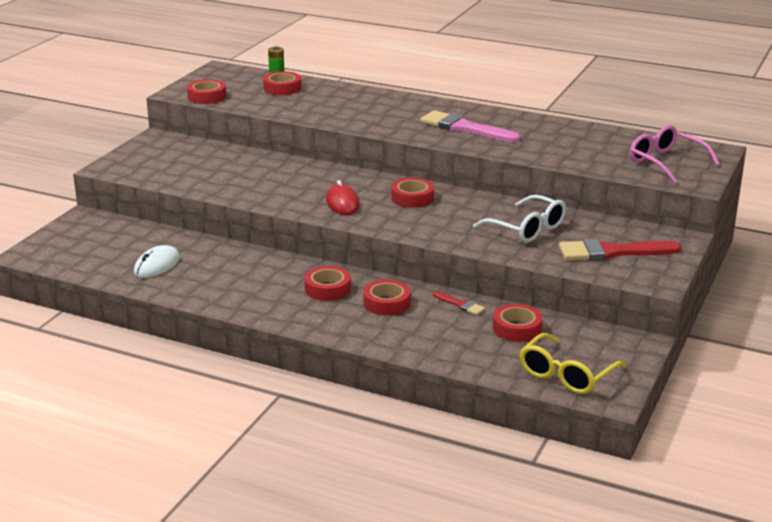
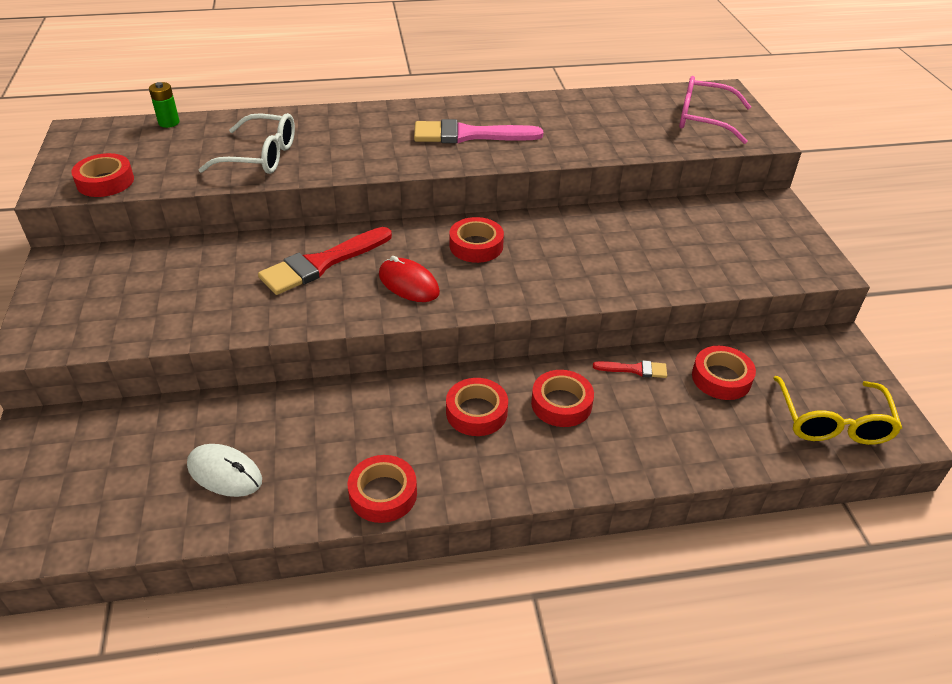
camera: 35 degrees left, 15 degrees up
white mouse [134,245,180,278] -> white mouse turned 60 degrees counterclockwise [187,444,262,497]
red tape [263,71,301,95] -> red tape moved to [348,455,417,523]
white glasses [473,195,566,243] -> white glasses moved to [198,113,295,174]
red brush [559,239,681,260] -> red brush moved to [258,227,392,295]

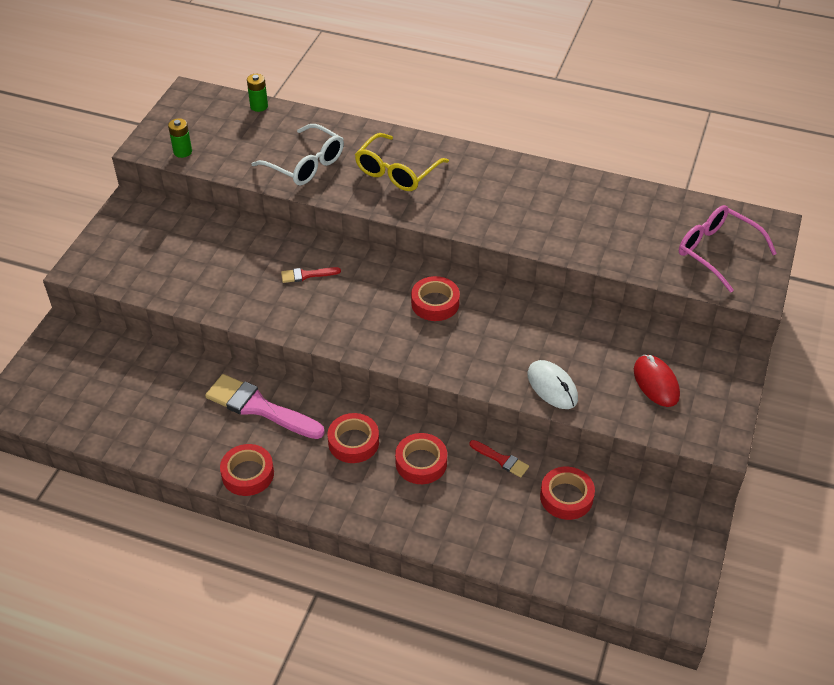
camera: 30 degrees right, 5 degrees up
red tape [71,153,134,197] -> green battery [168,118,192,158]
white mouse [187,444,262,497] -> white mouse moved to [528,360,578,409]
red brush [258,227,392,295] -> red brush [281,267,341,283], size x0.49
red mouse [379,256,440,302] -> red mouse moved to [634,355,680,407]
pink brush [414,119,543,143] -> pink brush moved to [205,374,325,439]
yellow glasses [773,376,902,445] -> yellow glasses moved to [355,133,449,191]

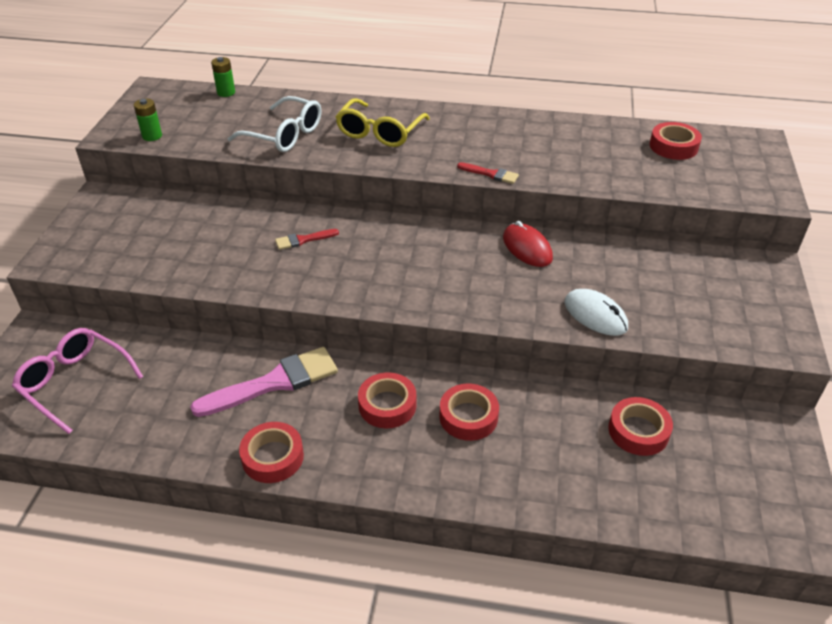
camera: 10 degrees left, 5 degrees down
pink brush [205,374,325,439] -> pink brush turned 135 degrees clockwise [190,347,338,417]
red tape [411,276,460,321] -> red tape moved to [650,122,702,160]
red brush [469,440,529,478] -> red brush moved to [457,162,519,184]
red mouse [634,355,680,407] -> red mouse moved to [503,221,553,267]
pink glasses [679,205,777,292] -> pink glasses moved to [12,328,143,434]

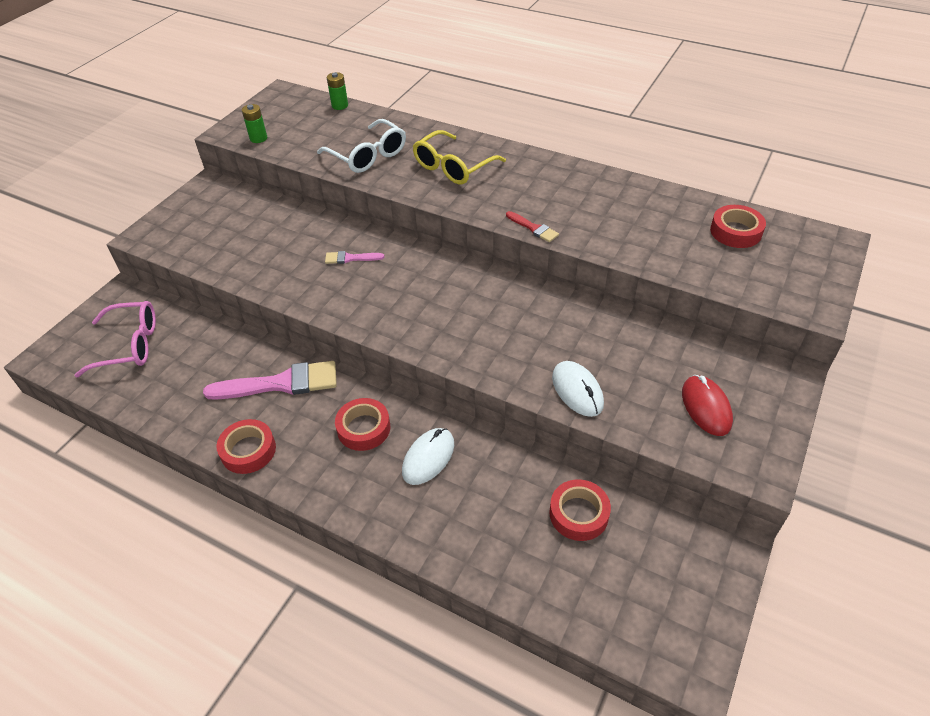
camera: 20 degrees right, 5 degrees up
pink glasses [12,328,143,434] -> pink glasses turned 120 degrees clockwise [74,301,156,377]
red brush [275,229,339,250] -> pink brush [325,251,384,264]
red tape [439,383,499,441] -> white mouse [402,428,454,485]
red mouse [503,221,553,267] -> red mouse moved to [682,375,733,436]

